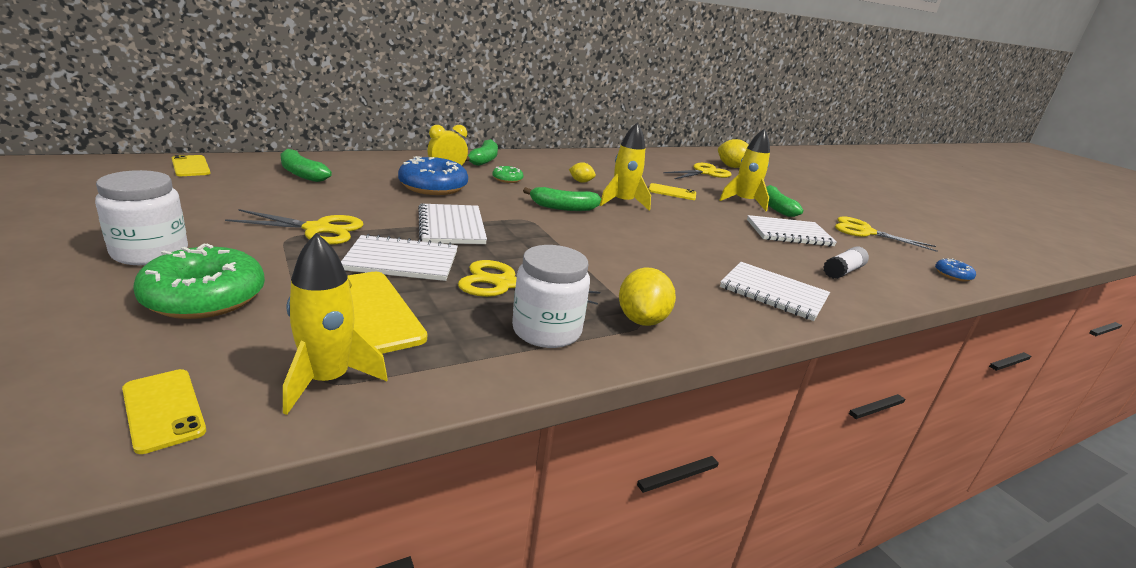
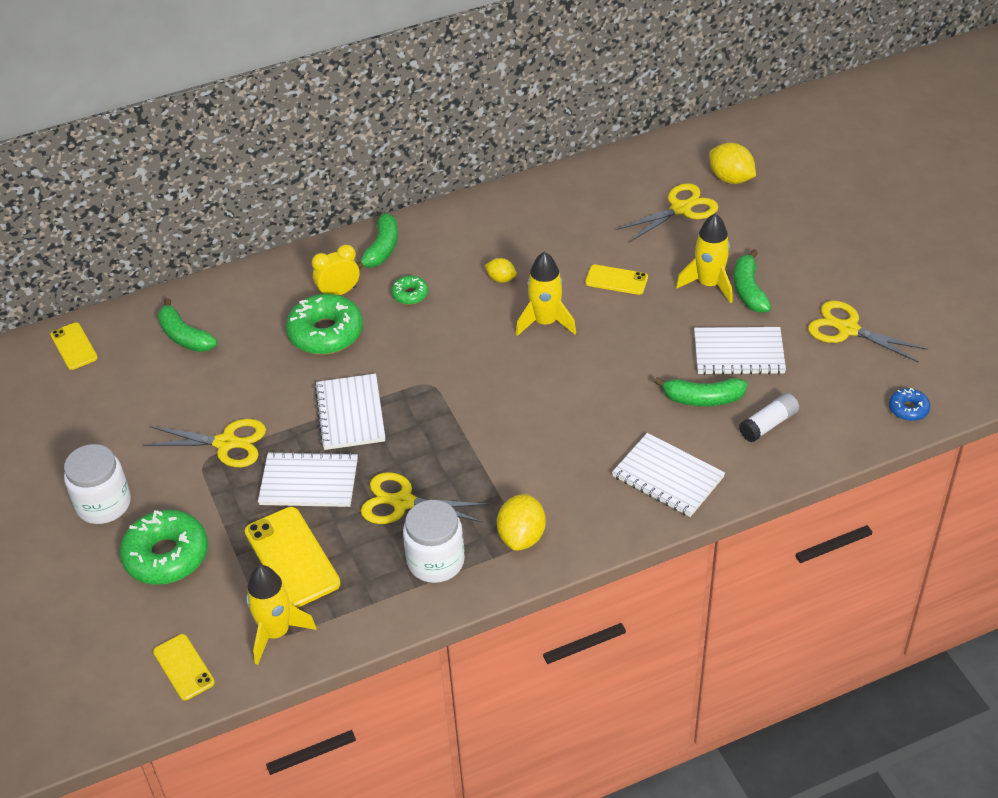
camera: 10 degrees right, 20 degrees up
blue donut [398,156,468,195] -> green donut [286,294,363,355]
green banana [523,187,601,211] -> green banana moved to [654,377,748,406]

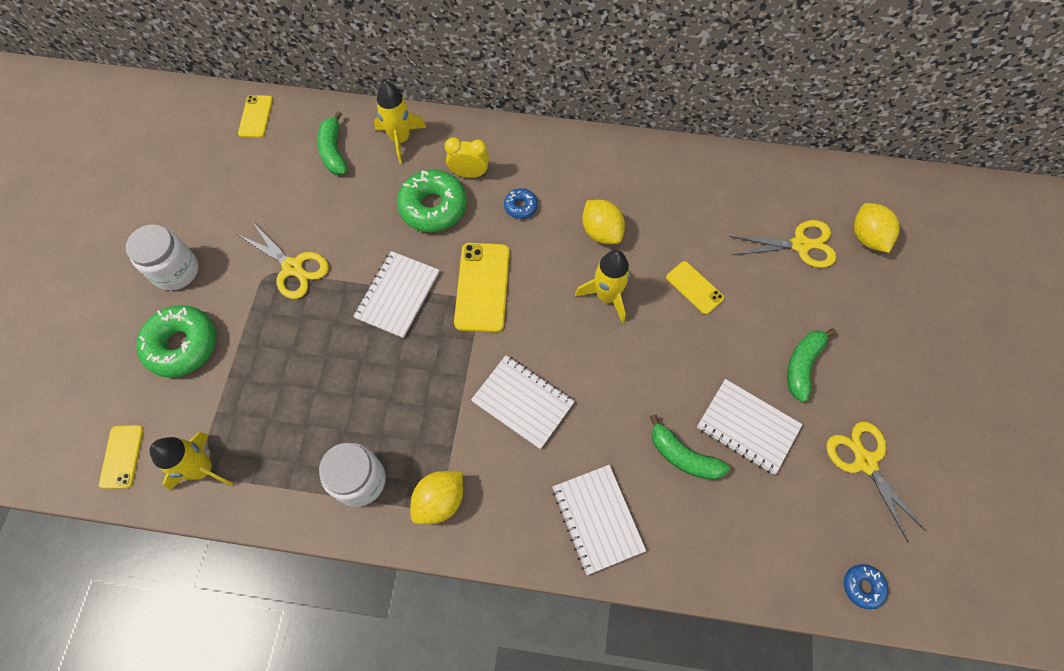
camera: 30 degrees right, 20 degrees up
yellow phone [245,507,341,608] -> yellow phone moved to [454,243,510,333]
white notebook [258,451,358,507] -> white notebook moved to [471,355,575,449]
green banana [357,213,398,269] -> none
yellow scissors [361,472,489,524] -> none
green donut [391,276,428,305] -> blue donut [504,188,538,219]
yellow lemon [485,258,517,283] -> yellow lemon [582,200,625,244], size x1.72
yellow rocket [676,213,733,303] -> yellow rocket moved to [374,81,426,164]
white glue stick [739,393,799,442] -> none

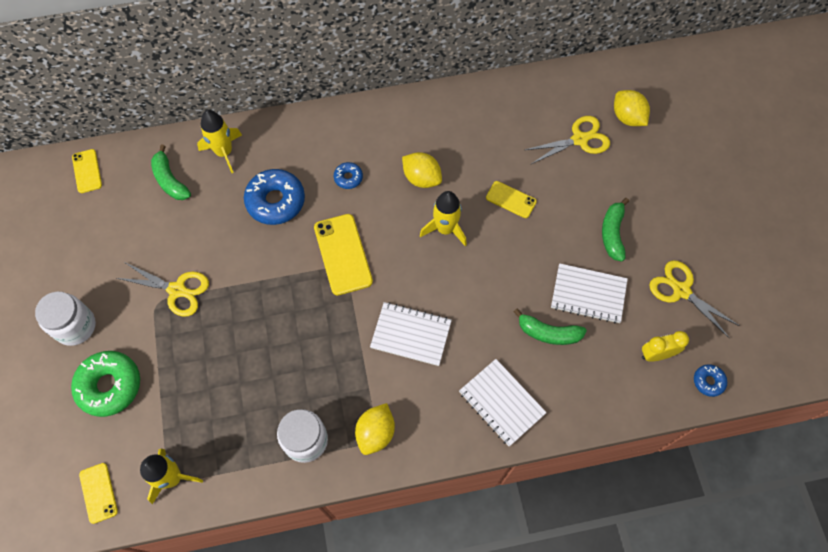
camera: 20 degrees left, 0 degrees up
white notebook [353,251,439,338] -> none
green donut [397,170,467,232] -> blue donut [244,169,305,225]
yellow clock [445,137,489,178] -> yellow clock moved to [642,331,689,362]

